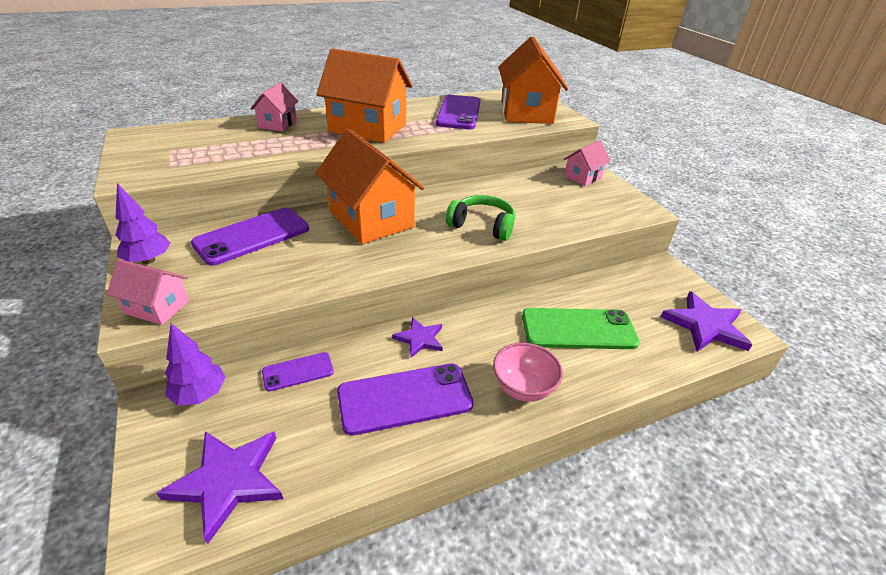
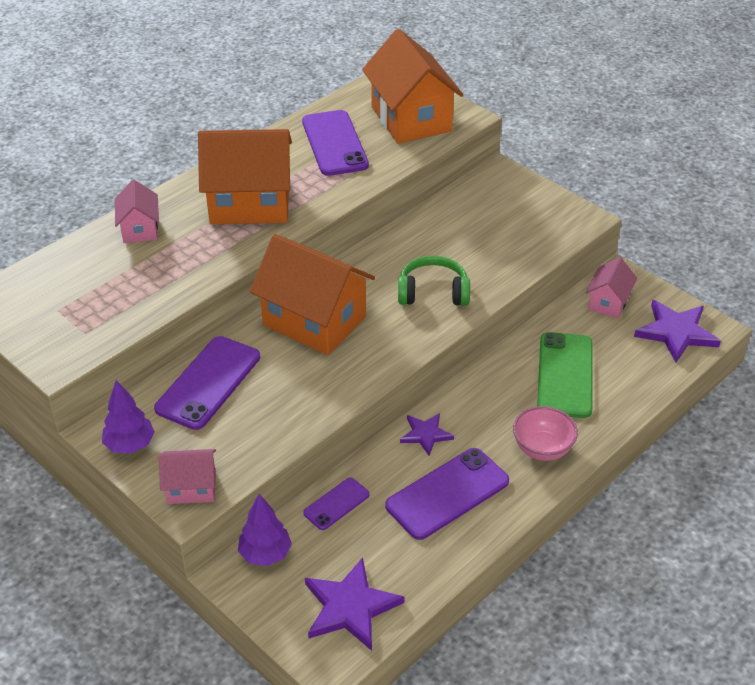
camera: 20 degrees left, 5 degrees up
green phone [522,308,640,349] -> green phone turned 60 degrees counterclockwise [537,332,593,418]
pink house [564,140,610,186] -> pink house moved to [586,257,637,318]

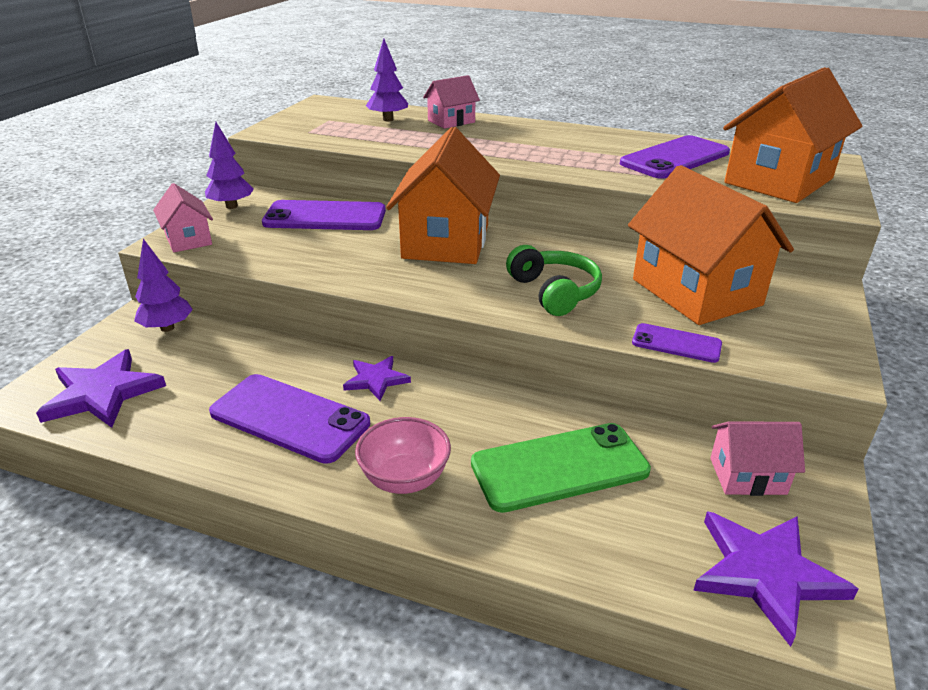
camera: 65 degrees right, 10 degrees down
orange house [198,129,292,224] -> orange house moved to [628,165,794,325]
purple phone [303,477,370,530] -> purple phone moved to [632,323,722,363]
none -> purple tree [366,39,408,121]

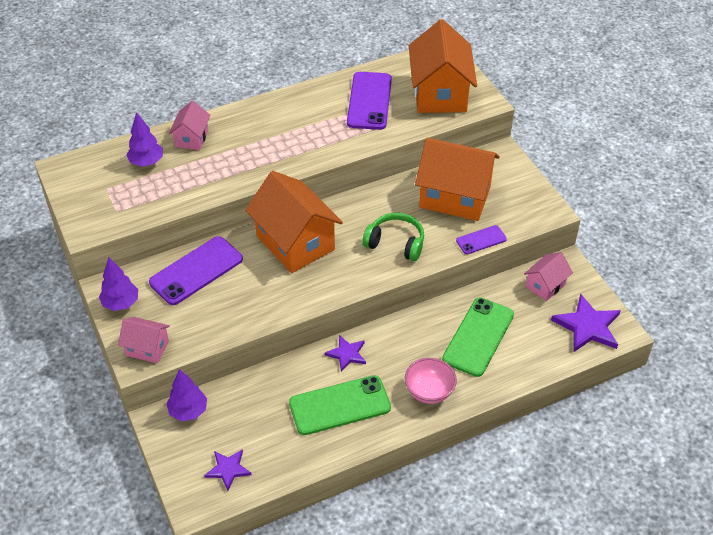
camera: 45 degrees left, 15 degrees up
purple star [36,349,166,428] -> purple star [204,449,252,491], size x0.60
purple phone [209,374,370,464] -> green phone [289,375,391,435]

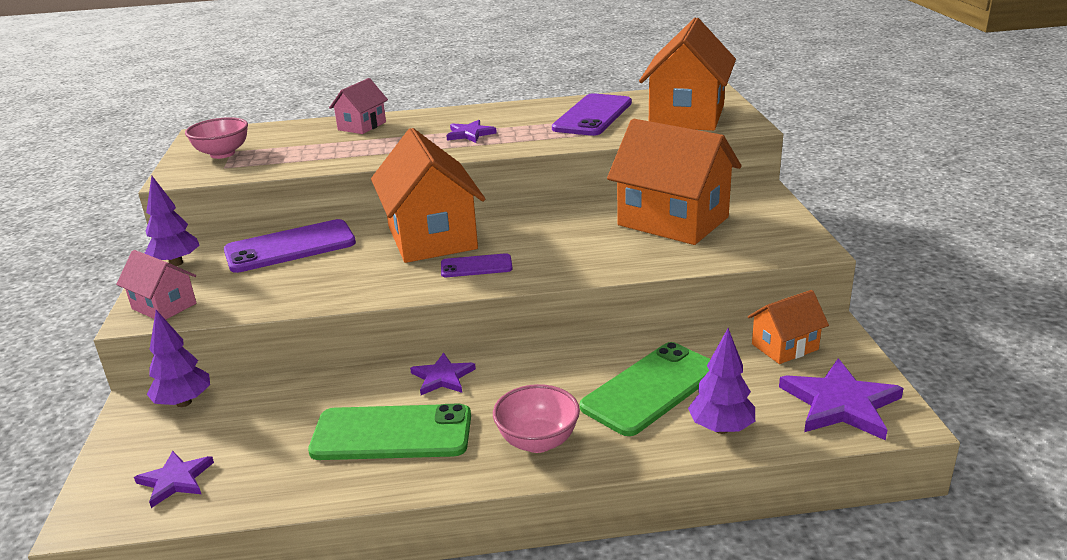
camera: 20 degrees right, 20 degrees down
purple tree [126,112,163,167] -> purple tree moved to [688,328,755,434]
green headphones [363,213,424,261] -> none
purple phone [456,225,507,254] -> purple phone moved to [441,253,512,277]
pink house [524,252,573,301] -> orange house [748,290,829,364]
none -> pink bowl [185,117,248,159]
none -> purple star [446,120,497,143]

